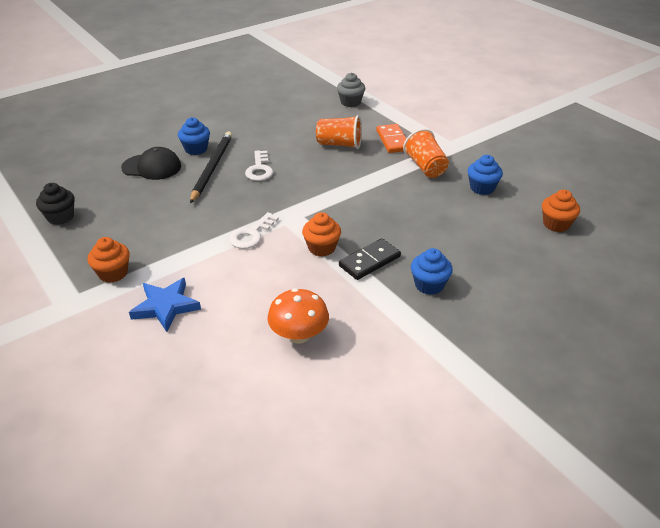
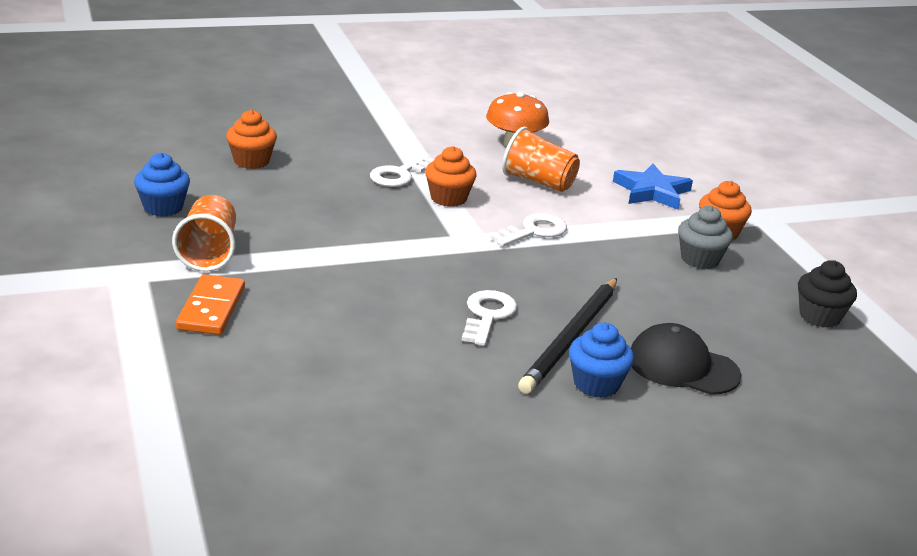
camera: 165 degrees left, 10 degrees down
orange cup [316,115,362,149] -> orange cup moved to [502,127,580,192]
grey cupcake [337,73,365,107] -> grey cupcake moved to [678,206,733,269]
black domino [339,238,401,280] -> white key [370,154,434,187]
blue cupcake [411,248,453,295] -> none
orange cupcake [542,190,580,232] -> orange cupcake moved to [226,110,277,169]

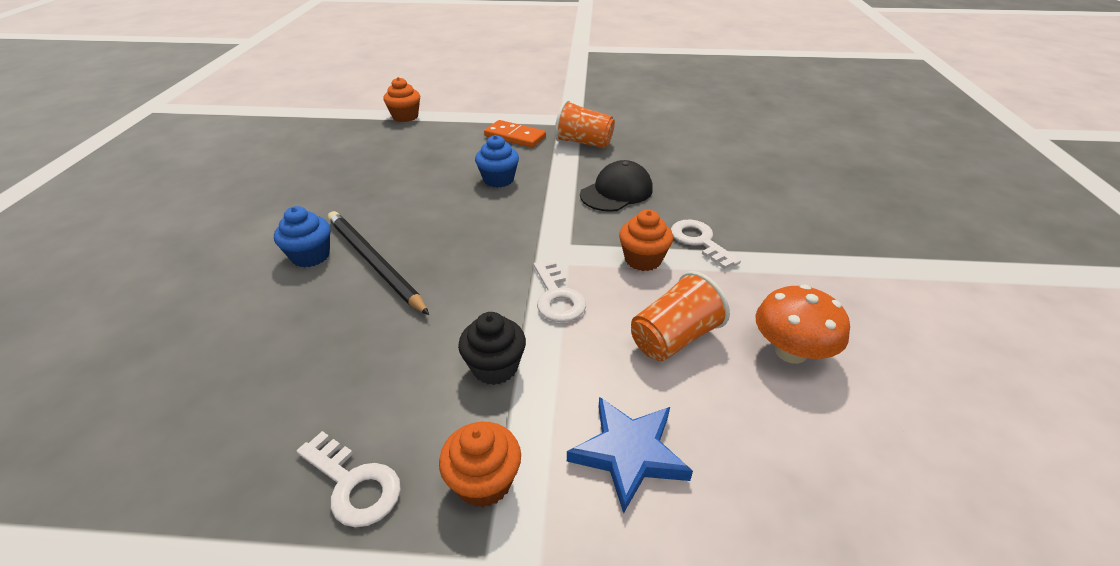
camera: 115 degrees right, 10 degrees up
blue cupcake [134,153,190,217] -> blue cupcake moved to [475,135,519,188]
orange cupcake [226,110,277,169] -> orange cupcake moved to [383,77,420,122]
white key [461,290,517,346] -> white key moved to [297,431,401,527]
black cap [631,323,741,395] -> black cap moved to [580,160,653,212]
grey cupcake [678,206,733,269] -> none
black cupcake [798,260,857,328] -> black cupcake moved to [458,312,526,385]

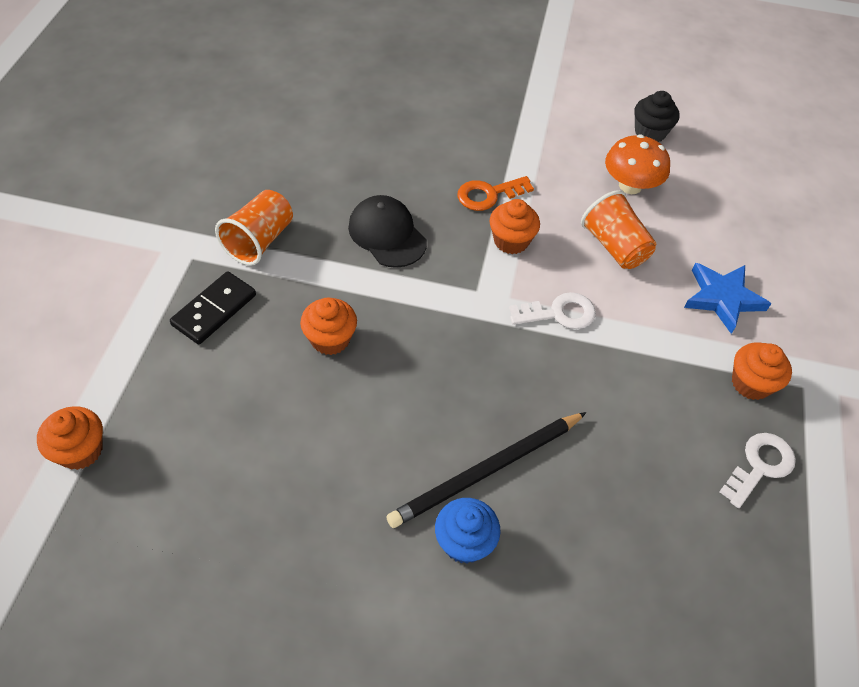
camera: 85 degrees left, 15 degrees up
black cupcake [458,312,526,385] -> black cupcake moved to [634,91,680,142]
blue cupcake [475,135,519,188] -> orange cupcake [300,298,357,355]
orange domino [484,120,546,148] -> black domino [170,271,256,345]
white key [671,220,741,269] -> orange key [457,176,534,211]

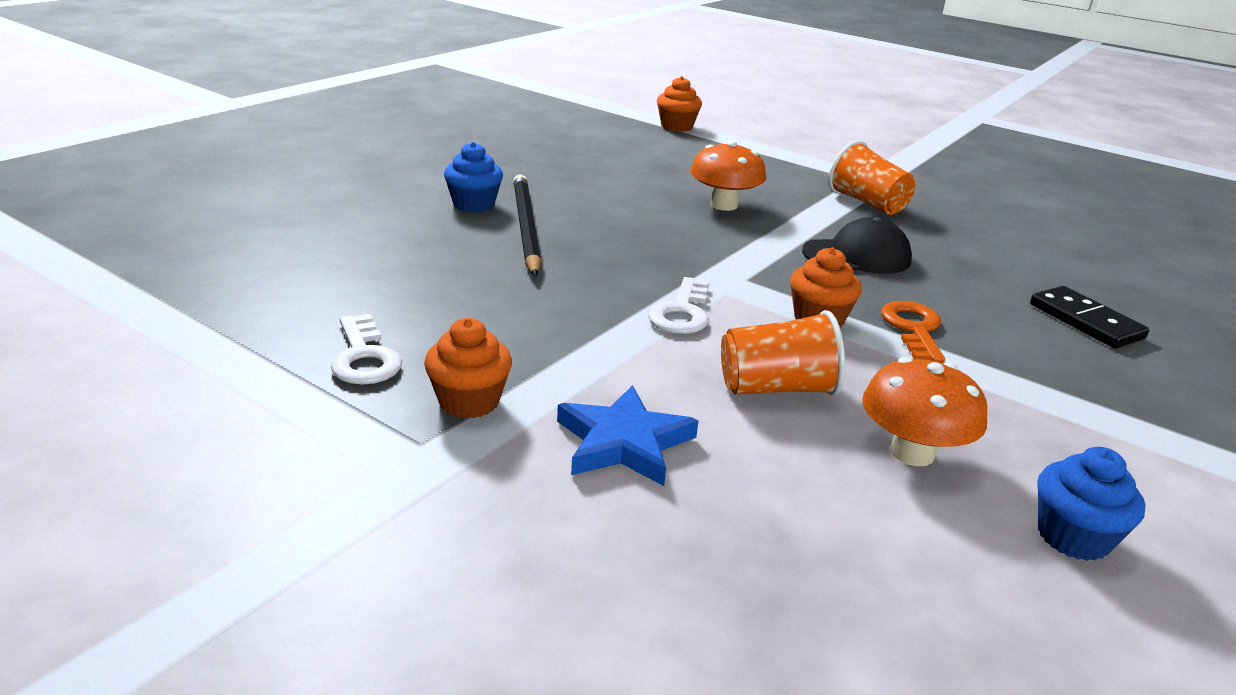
camera: 115 degrees right, 25 degrees down
black domino [170,271,256,345] -> black domino moved to [1030,286,1149,348]
orange cupcake [300,298,357,355] -> orange mushroom [690,141,766,211]
black cupcake [634,91,680,142] -> blue cupcake [1037,447,1145,561]

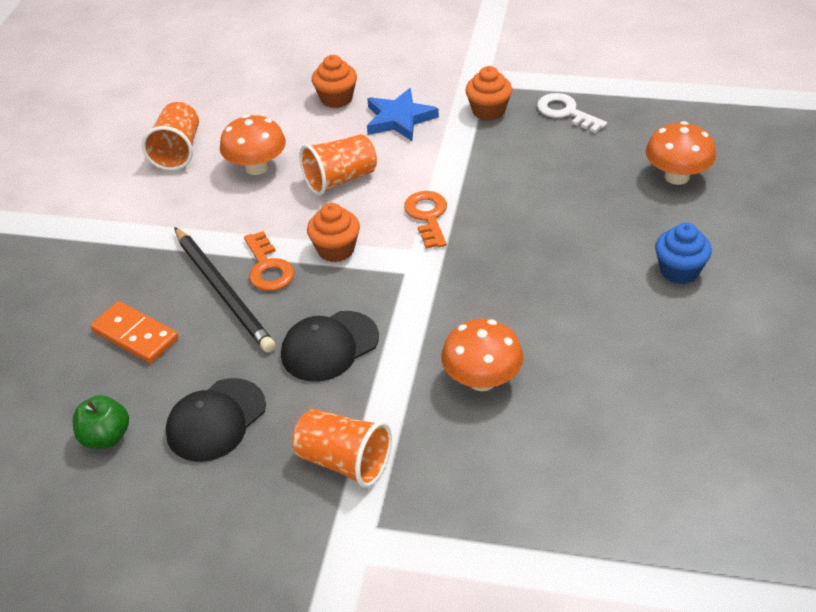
camera: 160 degrees right, 15 degrees up
black pencil [513,174,541,276] -> black pencil moved to [174,227,275,352]
white key [648,277,709,334] -> orange key [404,191,447,249]
orange cupcake [657,76,702,132] -> orange cupcake moved to [312,55,357,108]
black domino [1030,286,1149,348] -> orange domino [90,301,178,363]
blue cupcake [1037,447,1145,561] -> orange cup [142,102,199,171]
none -> green apple [72,395,129,449]
none -> black cap [166,378,266,462]
none -> orange mushroom [646,121,716,185]

